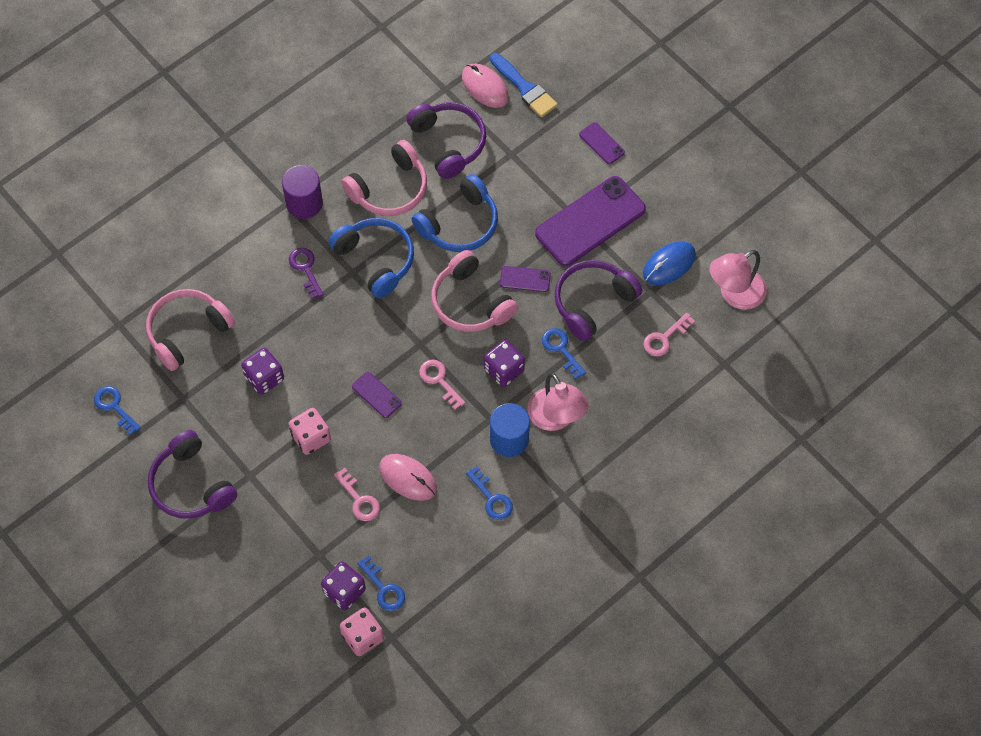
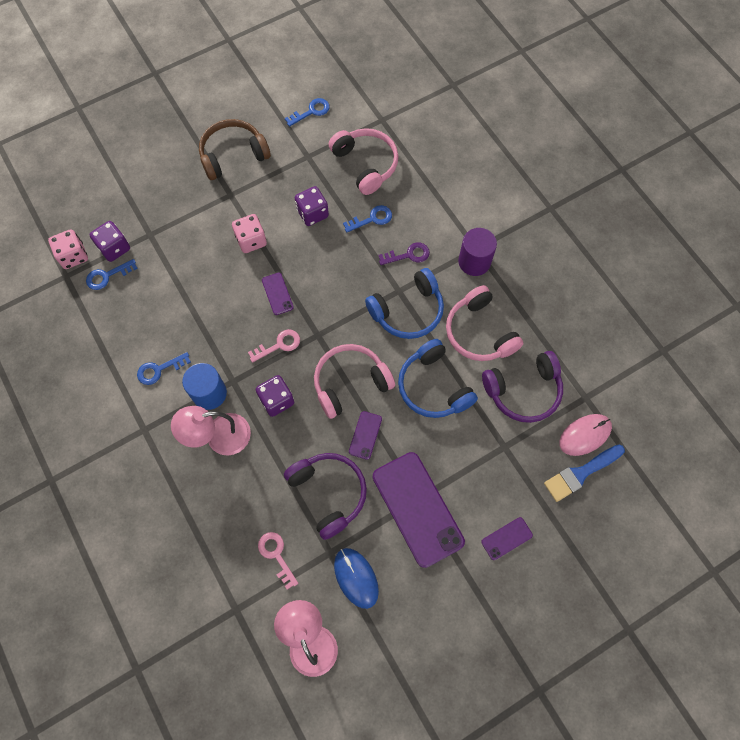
camera: 100 degrees right, 5 degrees up
purple headphones [148,430,237,519] -> brown headphones [199,119,271,180]
pink key [334,468,380,521] -> none
purple phone [352,372,402,418] -> purple phone turned 75 degrees counterclockwise [262,273,294,315]
pink mouse [379,454,437,501] -> none
blue key [542,328,586,379] -> blue key moved to [343,205,392,232]

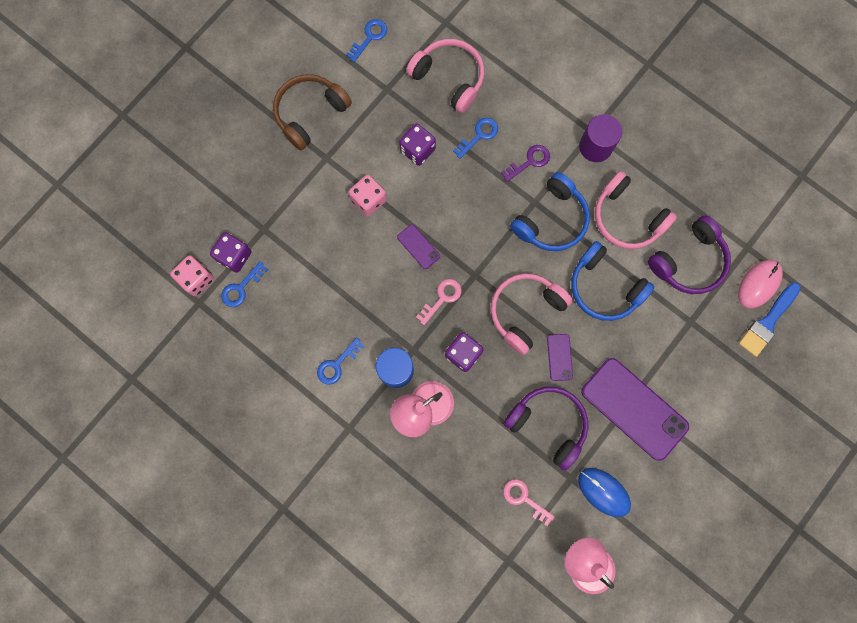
camera: 20 degrees left, 10 degrees up
purple phone [481,517,533,560] -> none

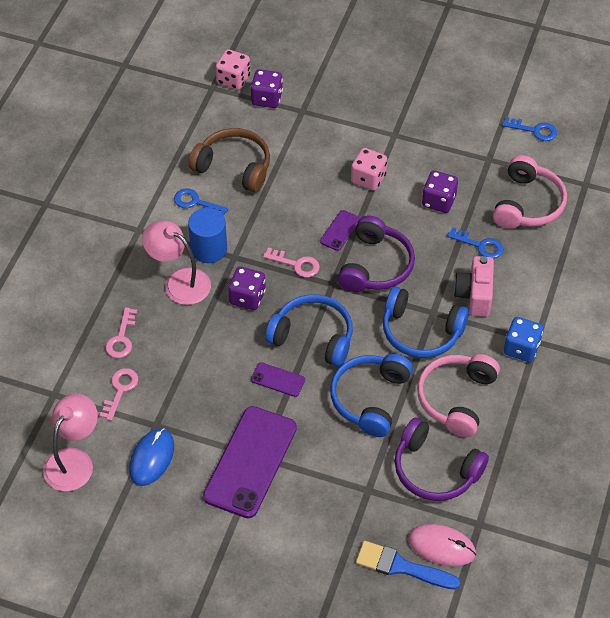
camera: 70 degrees right, 25 degrees down
blue key [221,261,268,307] -> none
brown headphones [273,74,352,150] -> brown headphones moved to [189,128,270,193]
pink headphones [491,273,573,355] -> blue headphones [265,294,353,367]
purple key [501,145,550,182] -> pink camera [454,256,494,317]
purple headphones [503,387,588,470] -> purple headphones moved to [338,216,415,292]
purple phone [547,334,573,381] -> purple phone turned 45 degrees clockwise [251,362,305,397]
purple cylinder [579,114,622,162] -> blue dice [504,317,543,362]
none -> pink key [105,307,137,358]

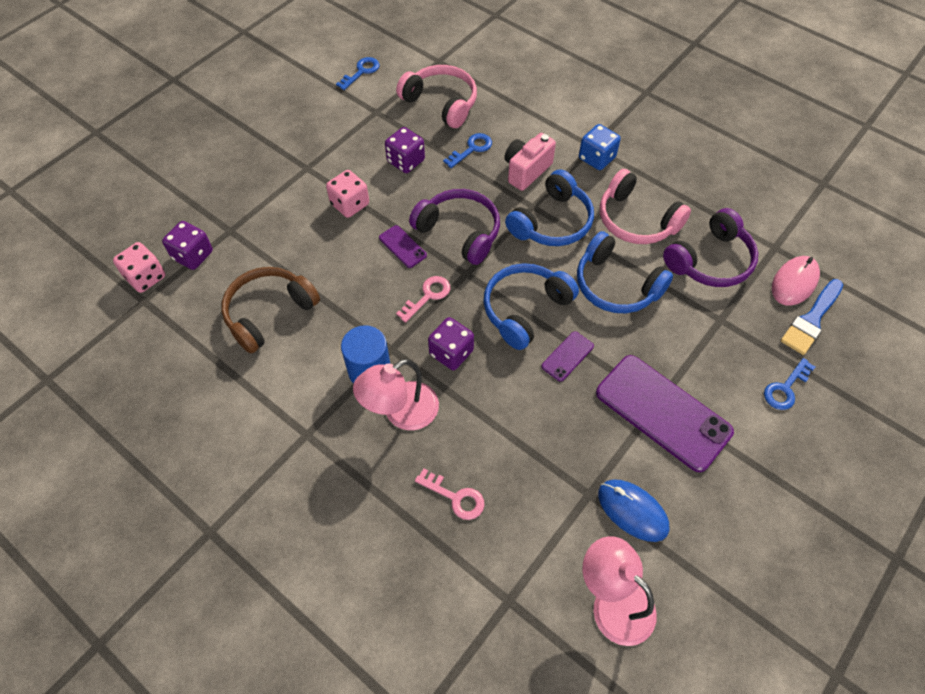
camera: 70 degrees left, 5 degrees up
pink key [100,368,138,421] -> none
blue key [174,188,228,216] -> blue key moved to [764,358,815,410]
pink camera [454,256,494,317] -> pink camera turned 105 degrees clockwise [504,133,556,191]

